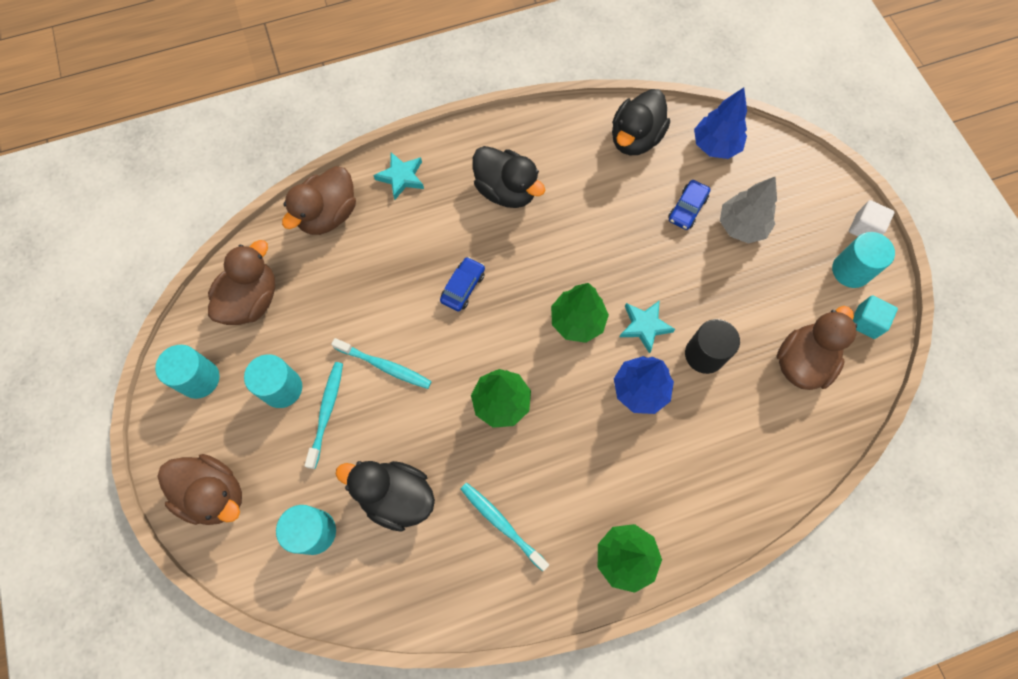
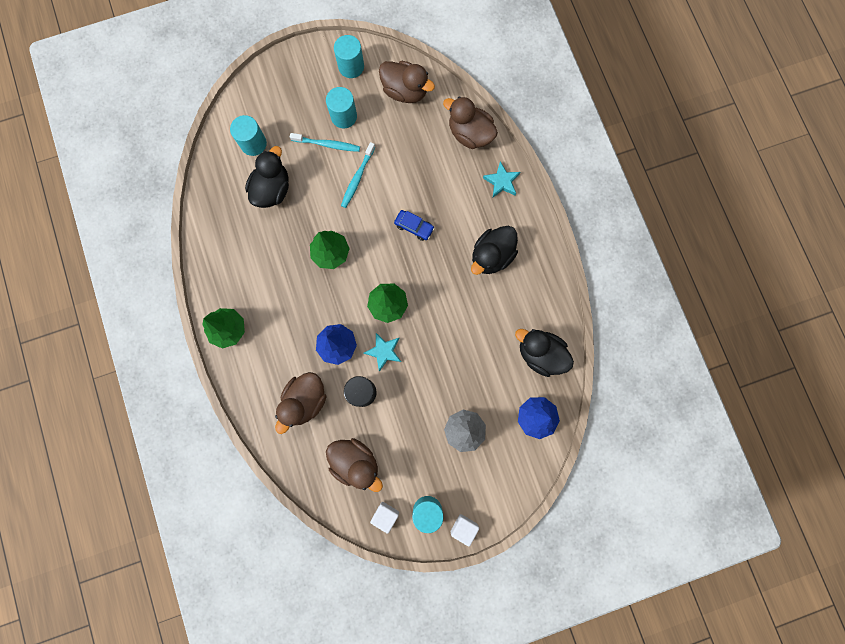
camera: 90 degrees right, 10 degrees up
brown duck [158,454,242,525] -> brown duck moved to [275,372,327,434]
turquoise toothbrush [461,483,549,571] -> none
blue car [668,180,710,230] -> none
turquoise cube [853,295,898,339] -> white cube [370,502,399,534]

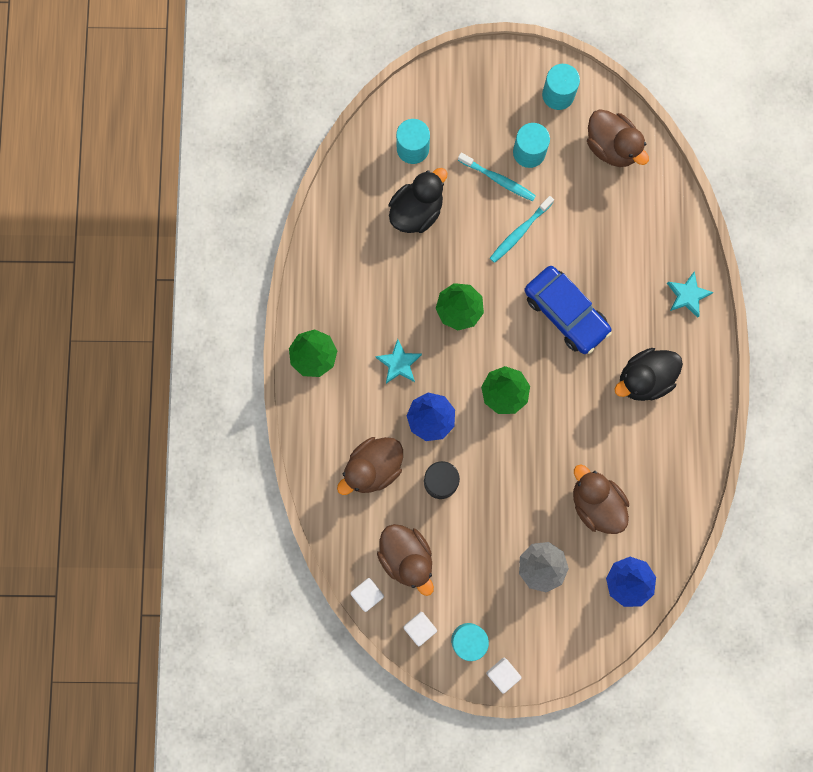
camera: 20 degrees right, 0 degrees up
turquoise star [364,333,401,372] -> turquoise star moved to [375,339,422,384]
blue car [394,210,435,241] -> blue car [524,266,612,354], size x1.94
brown duck [443,96,498,149] -> brown duck moved to [573,464,629,534]
black duck [515,329,574,377] -> none
none -> white cube [350,578,384,612]

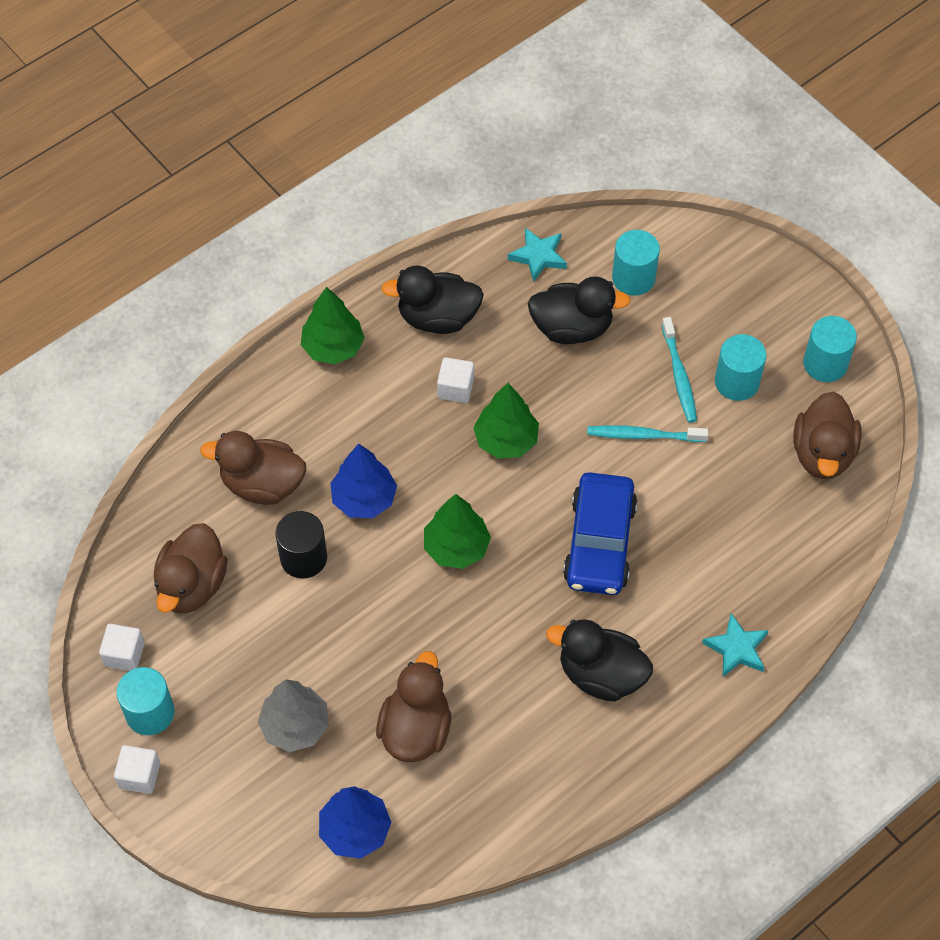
camera: 50 degrees right, 20 degrees down
white cube [350,578,384,612] -> white cube moved to [437,357,474,403]
turquoise star [375,339,422,384] -> turquoise star moved to [508,228,567,282]
none -> black duck [381,265,484,334]

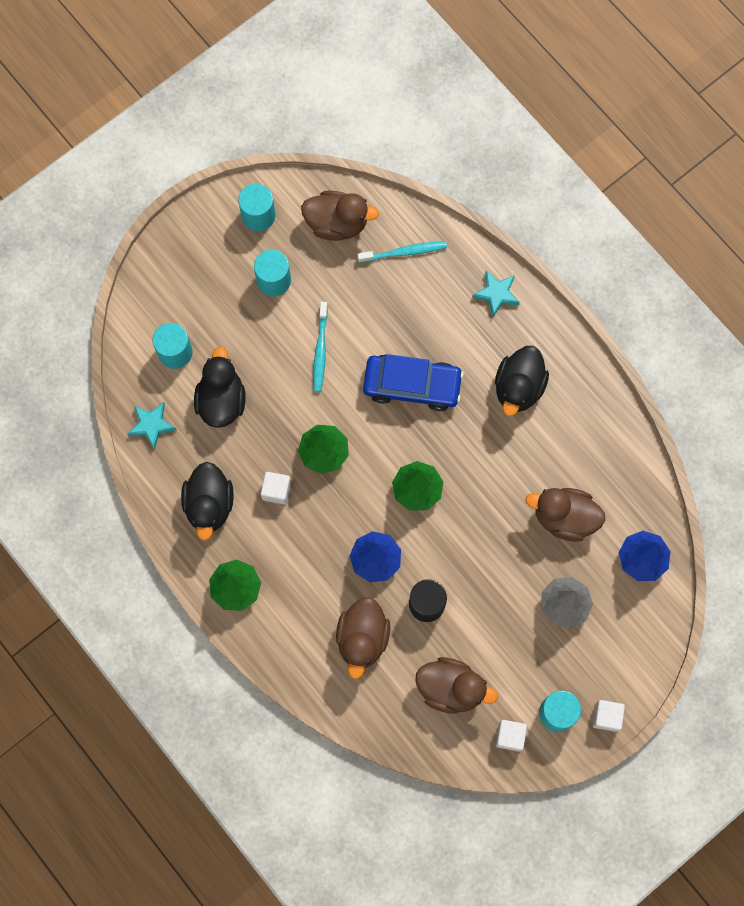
camera: 90 degrees left, 15 degrees up
turquoise toothbrush [662,317,697,423] -> turquoise toothbrush moved to [357,241,447,263]

